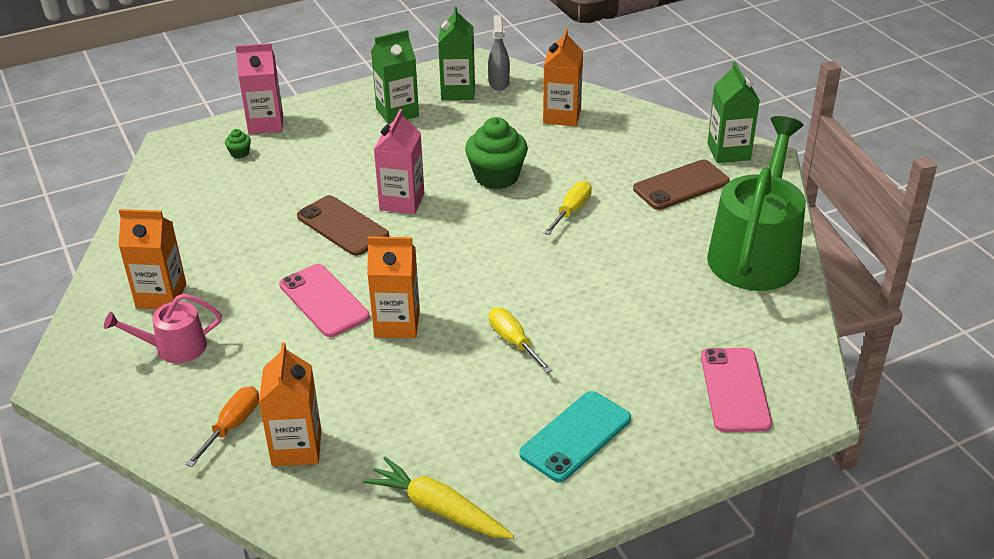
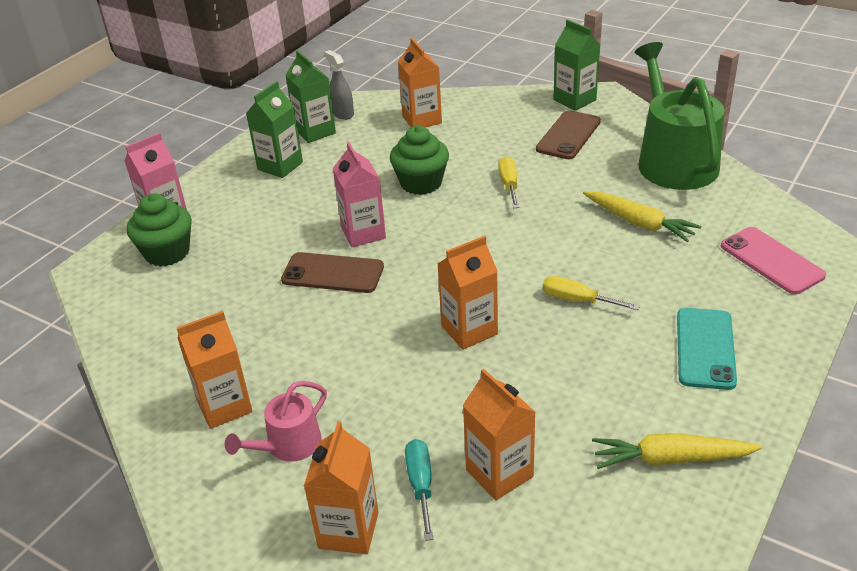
camera: 30 degrees left, 0 degrees up
orange screwdriver [186,386,259,467] -> turquoise screwdriver [405,439,433,541]
green cupcake [225,129,251,158] -> green cupcake [127,194,192,267], size x2.34
pink phone [279,264,370,337] -> none
none -> orange carton [304,421,379,554]
none -> yellow carrot [583,191,701,242]

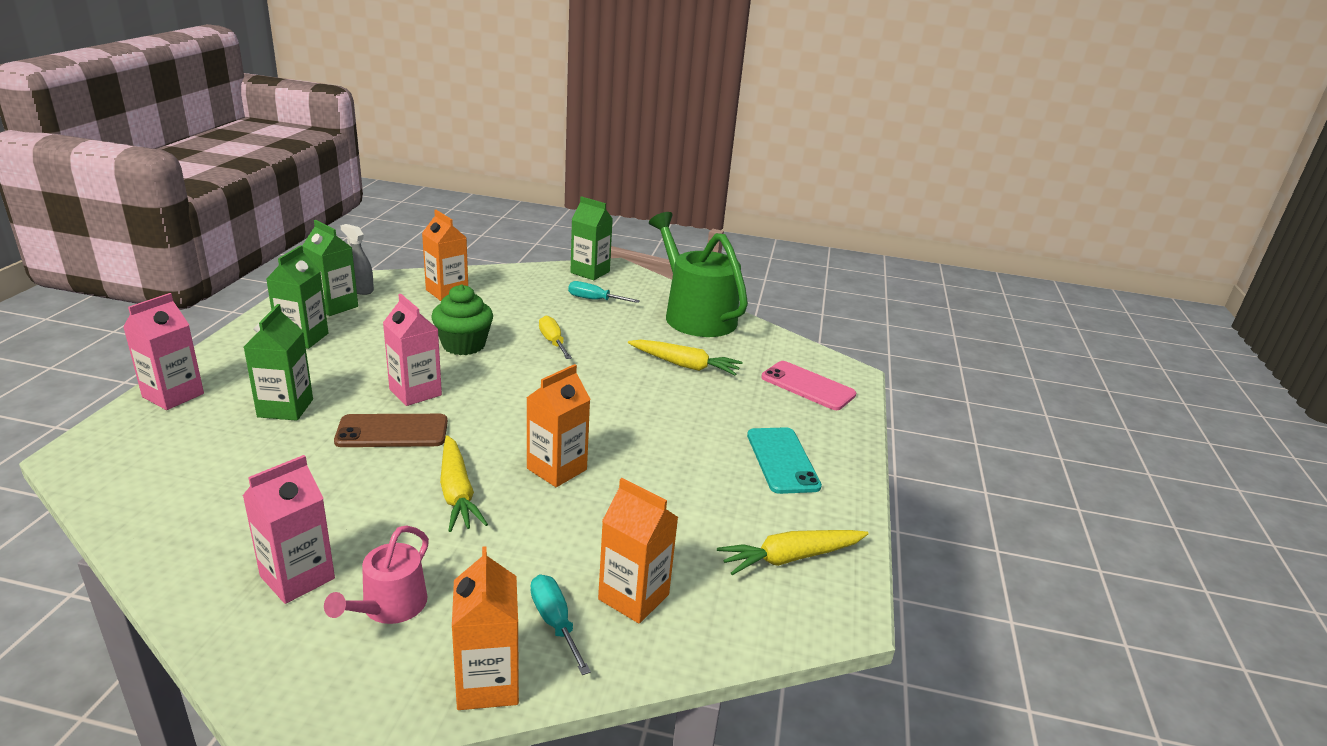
camera: 25 degrees left, 10 degrees down
green cupcake [127,194,192,267] -> none
orange carton [177,311,252,429] -> pink carton [242,455,335,604]
brown phone [536,110,601,159] -> turquoise screwdriver [568,281,640,303]
yellow screwdriver [543,276,640,310] -> none
none -> green carton [244,304,313,421]
none -> yellow carrot [440,435,488,532]

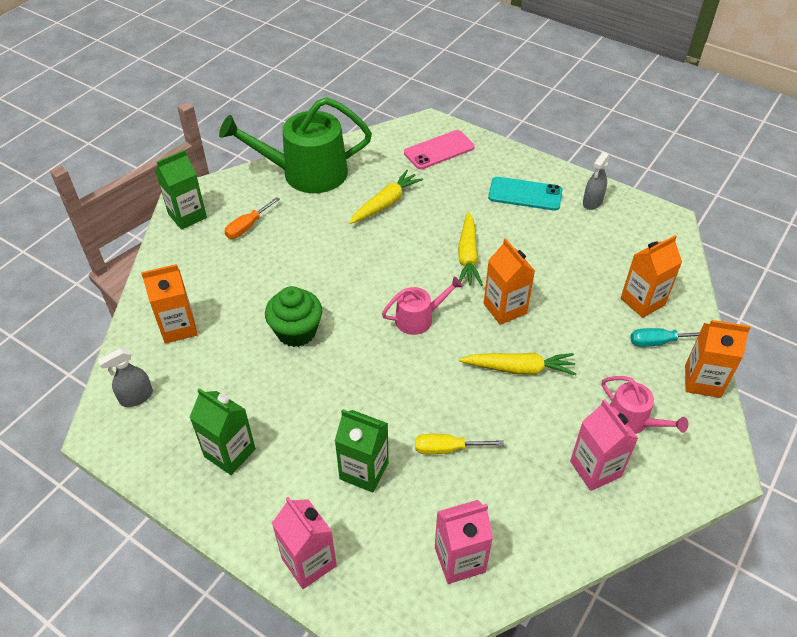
camera: 65 degrees left, 20 degrees up
green carton [302,220,358,316] -> none
brown phone [334,414,448,447] -> none
pink carton [383,294,442,406] -> pink carton moved to [435,500,493,584]
yellow screwdriver [539,315,572,359] -> yellow screwdriver moved to [415,434,504,454]
turquoise screwdriver [568,281,640,303] -> orange screwdriver [224,197,280,239]
yellow carrot [717,530,868,575] -> yellow carrot moved to [458,212,483,286]
none -> pink watering can [382,276,463,335]
none -> grey spray bottle [583,151,610,210]

